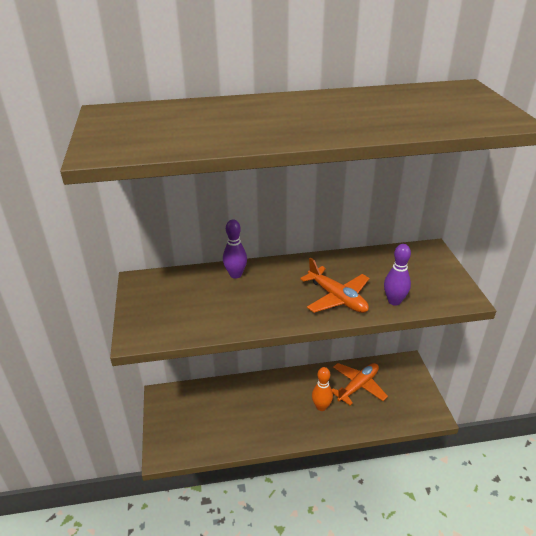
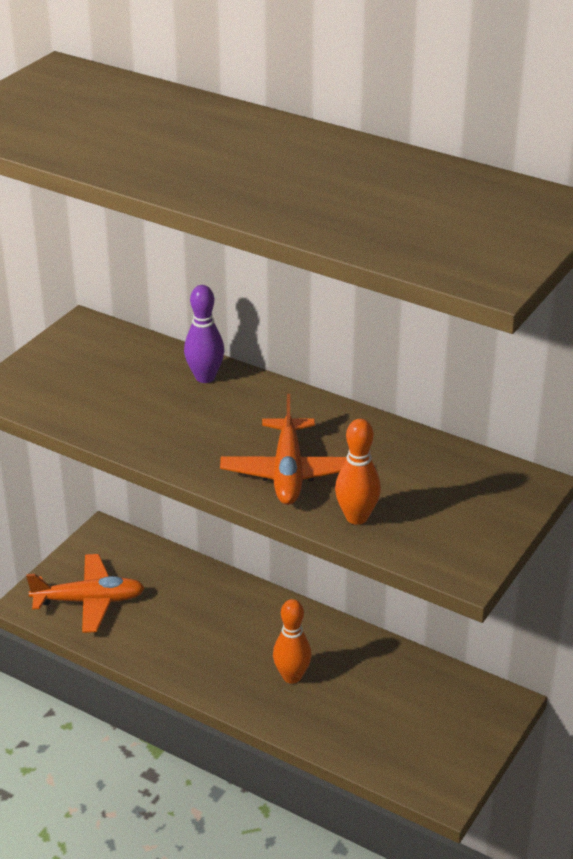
camera: 40 degrees right, 0 degrees up
orange plane [332,363,388,406] -> orange plane moved to [26,554,145,633]
purple bowling pin [384,244,411,306] -> orange bowling pin [335,419,381,525]

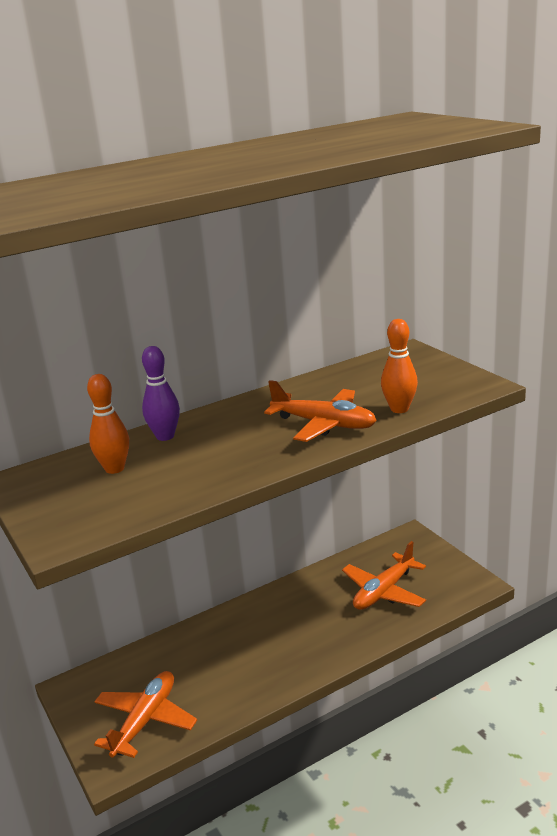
camera: 60 degrees left, 10 degrees down
orange bowling pin [273,599,312,684] -> orange bowling pin moved to [87,374,129,474]
none -> orange plane [342,541,426,610]

